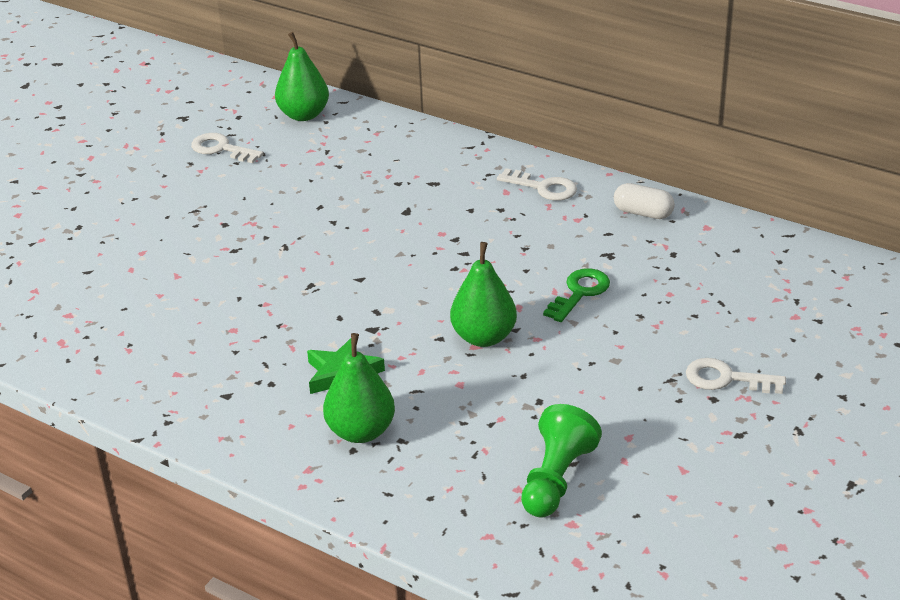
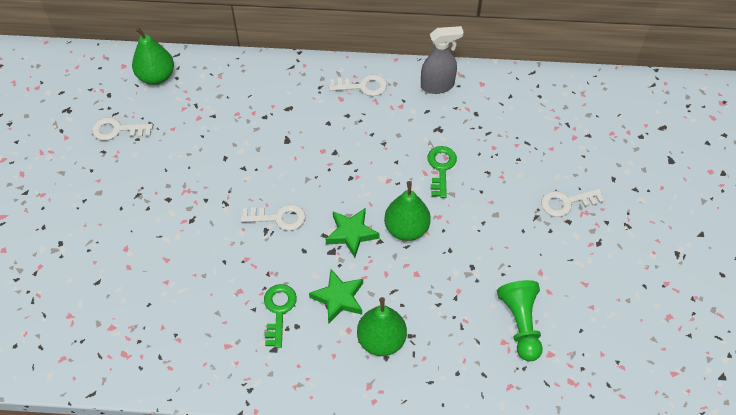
camera: 30 degrees left, 20 degrees up
white capsule [614,183,675,219] -> grey spray bottle [421,26,464,94]
none -> white key [241,204,306,231]
none -> green key [264,284,297,348]
none -> green star [326,208,380,258]

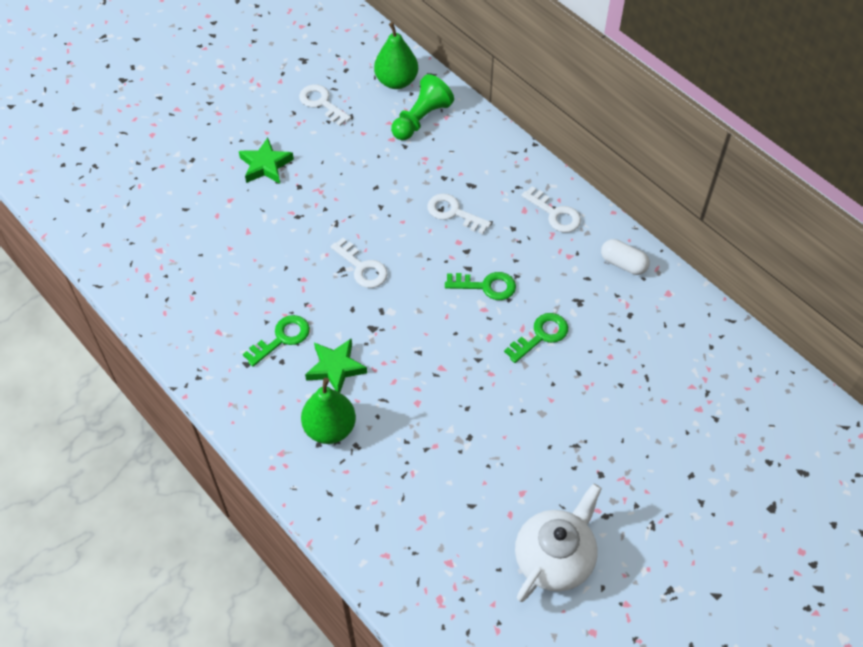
camera: 45 degrees right, 0 degrees up
green star [326,208,380,258] -> green star moved to [239,138,294,184]
green pear [384,181,431,241] -> none
grey spray bottle [421,26,464,94] -> white capsule [601,239,650,275]
green pawn [497,280,543,361] -> green pawn moved to [391,74,454,140]
white key [541,189,605,217] -> white key moved to [427,194,491,234]
none -> green key [445,272,516,300]
none -> white teapot [515,483,602,602]

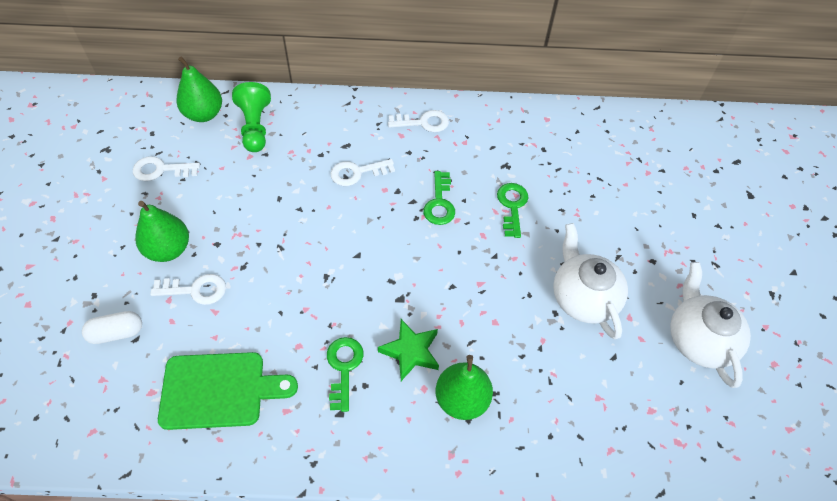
camera: 50 degrees left, 0 degrees up
green star [239,138,294,184] -> green pear [135,201,189,262]
white key [330,238,388,288] -> white key moved to [150,274,226,305]
green key [445,272,516,300] -> green key turned 135 degrees clockwise [423,171,455,225]
white capsule [601,239,650,275] -> white capsule moved to [82,311,142,344]
none -> green cutting board [158,352,298,430]
none -> white teapot [553,223,628,339]

